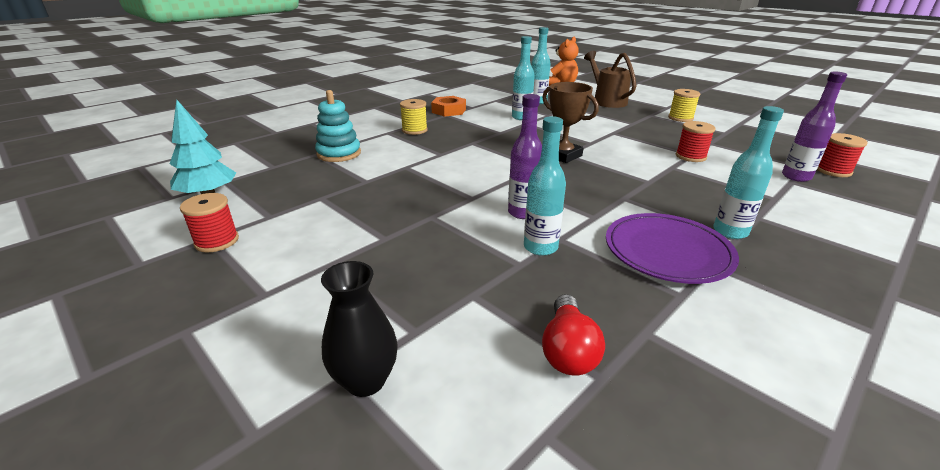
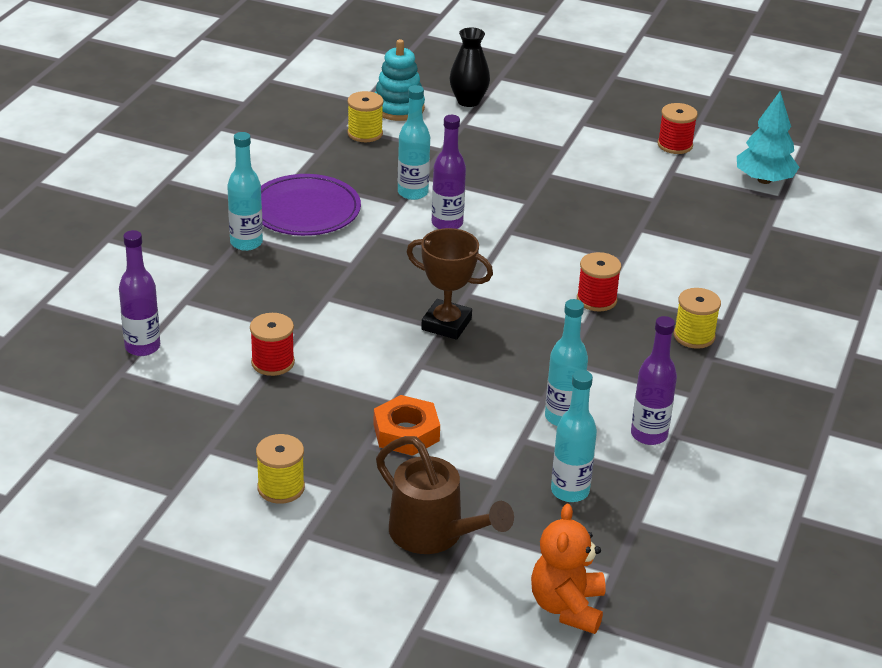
camera: 155 degrees right, 5 degrees up
turquoise stacking toy [315,90,361,162] -> turquoise stacking toy moved to [375,39,425,121]
orange nut [431,96,466,117] -> orange nut moved to [374,395,440,456]
red light bulb [542,294,605,376] -> yellow spool [347,91,384,142]
red spool [817,133,868,177] -> red spool moved to [577,252,621,311]
none -> purple bottle [631,316,677,445]

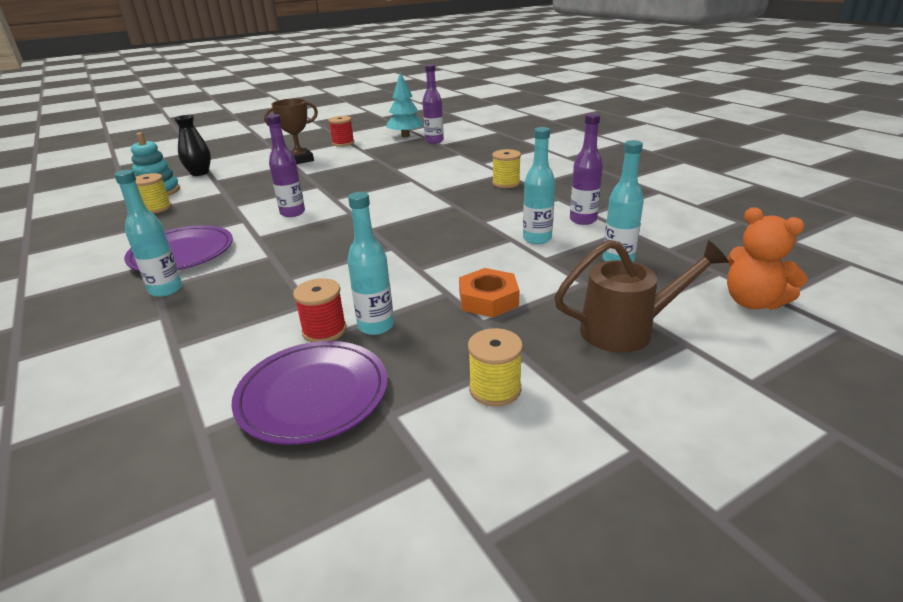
camera: 50 degrees left, 5 degrees down
purple bottle [119,230,160,356] -> purple bottle moved to [422,64,444,144]
turquoise bottle [398,85,430,200] -> turquoise bottle moved to [347,192,394,335]
brown trophy [407,228,493,340] -> brown trophy moved to [264,98,318,164]
red spool [577,252,621,311] -> none
none -> purple plate [232,341,387,445]

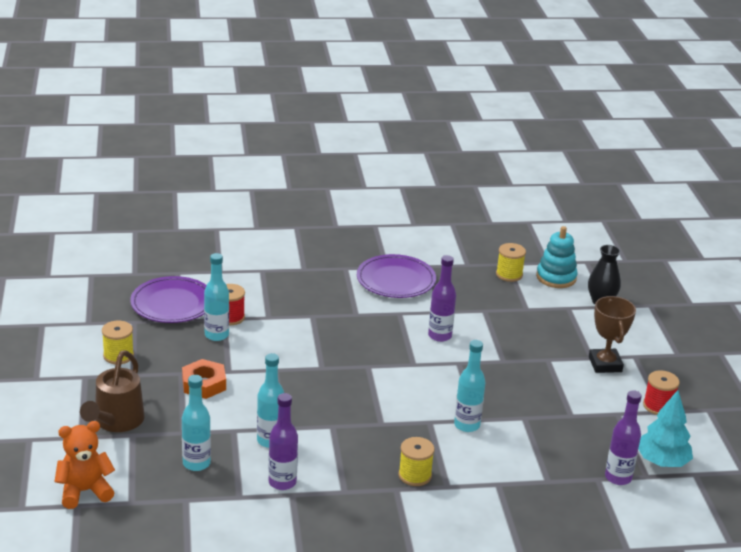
camera: 110 degrees right, 0 degrees up
turquoise bottle [114,170,182,297] -> turquoise bottle moved to [454,340,485,432]

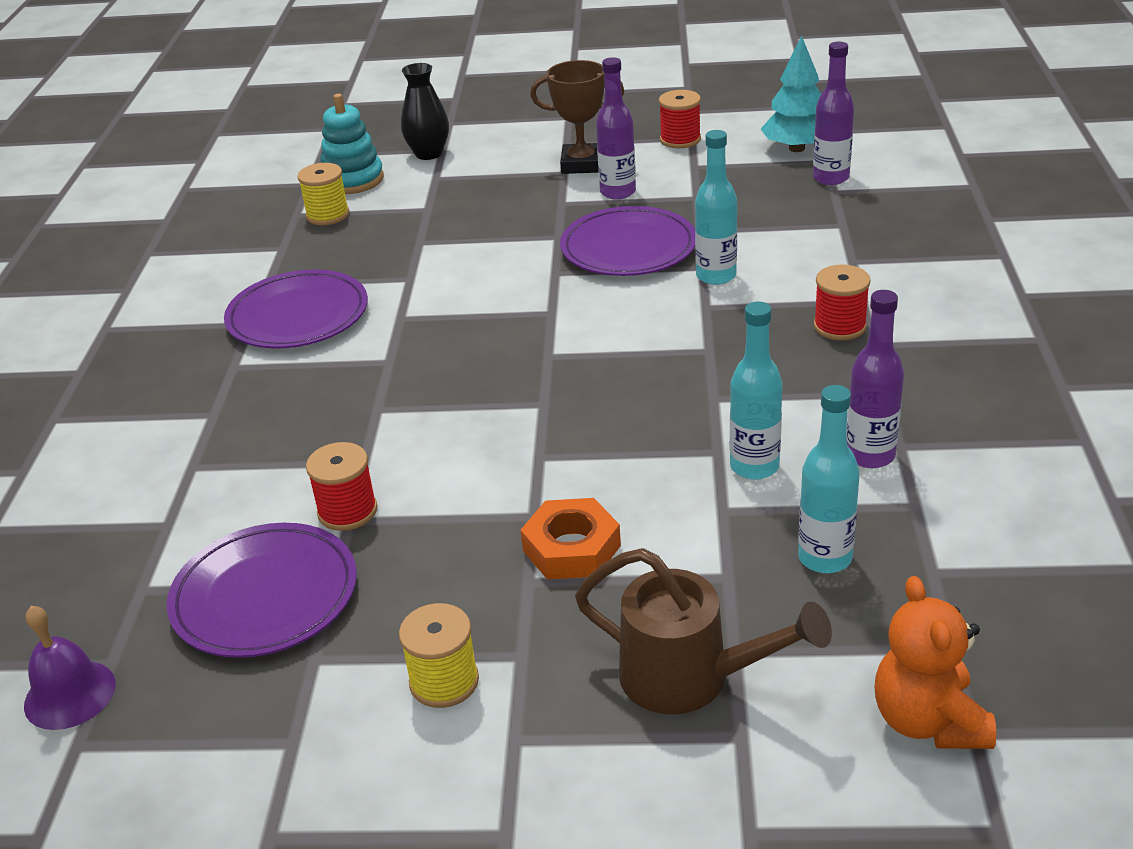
camera: 75 degrees left, 5 degrees up
turquoise bottle [204,253,229,341] -> none
yellow spool [398,437,435,486] -> red spool [814,265,870,340]
purple bottle [428,255,456,342] -> purple bottle moved to [596,57,636,200]
none -> purple bell [24,606,115,730]
none -> purple plate [560,206,695,276]

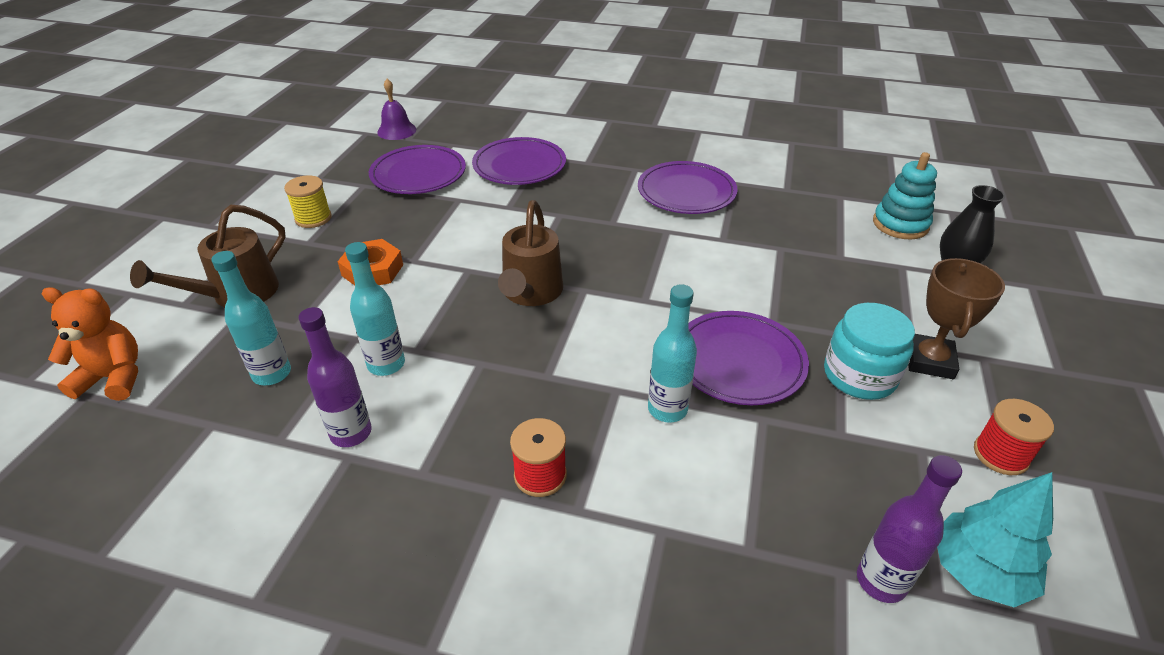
camera: 100 degrees right, 5 degrees up
yellow spool [297,163,349,225] -> none
red spool [306,442,377,531] -> none
purple bottle [596,57,636,200] -> turquoise jar [824,303,915,400]
none -> purple plate [472,137,566,185]
none -> brown watering can [498,200,563,306]

